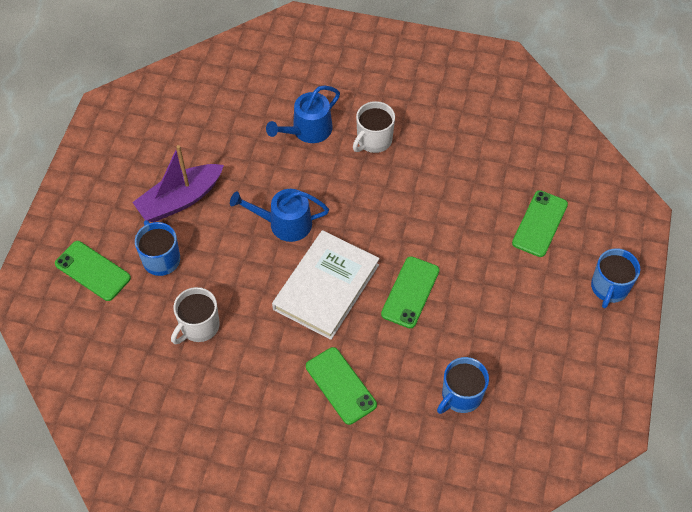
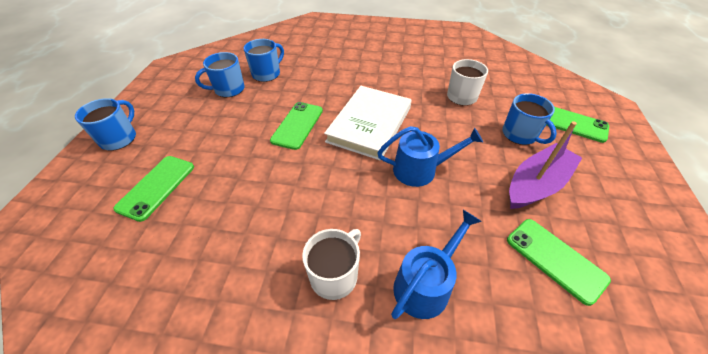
camera: 175 degrees right, 10 degrees down
green phone [306,347,377,425] -> green phone moved to [507,219,611,306]
none -> blue mug [195,52,245,97]

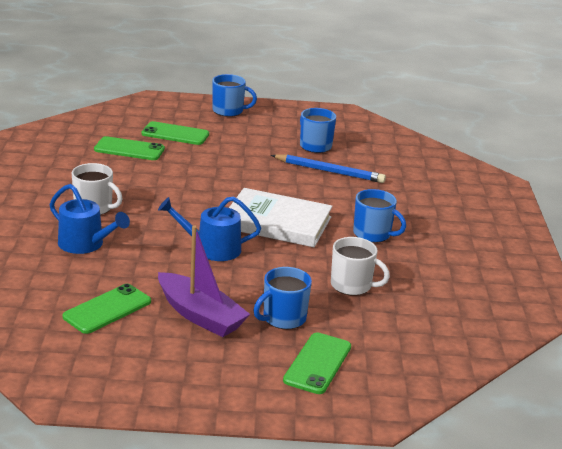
camera: 80 degrees right, 20 degrees down
blue mug [243,39,284,82] -> blue mug moved to [353,189,406,243]
green phone [270,102,323,150] -> green phone moved to [94,136,165,160]
blue watering can [377,126,483,187] -> blue watering can turned 105 degrees clockwise [158,196,261,261]
none -> blue pencil [271,154,386,183]

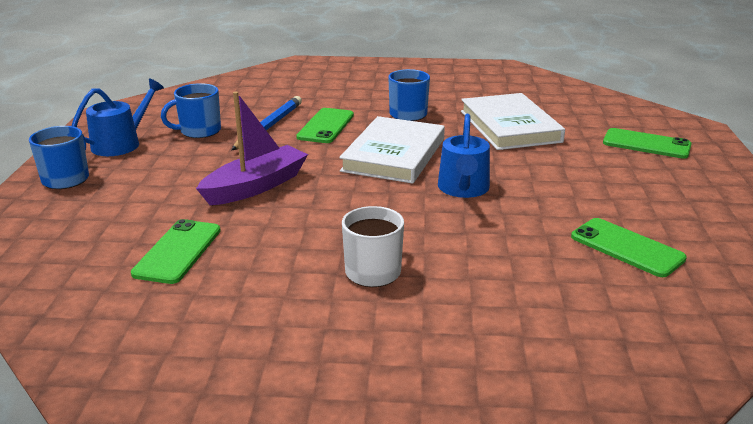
camera: 85 degrees left, 0 degrees up
blue watering can [49,184,130,254] -> blue watering can moved to [72,78,164,156]
green phone [141,121,209,145] -> green phone moved to [296,108,354,143]
purple boat [158,226,250,337] -> purple boat moved to [196,92,308,205]
blue mug [254,267,312,329] -> none
white mug [331,237,390,296] -> white book [461,93,565,150]

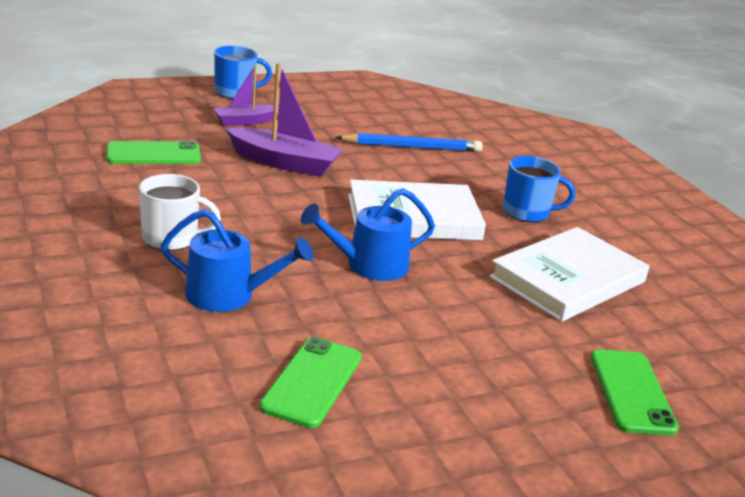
camera: 60 degrees right, 0 degrees up
blue watering can [72,78,164,156] -> blue watering can moved to [161,209,313,312]
blue mug [161,83,221,138] -> none
green phone [296,108,354,143] -> none
none -> purple boat [213,66,279,126]

